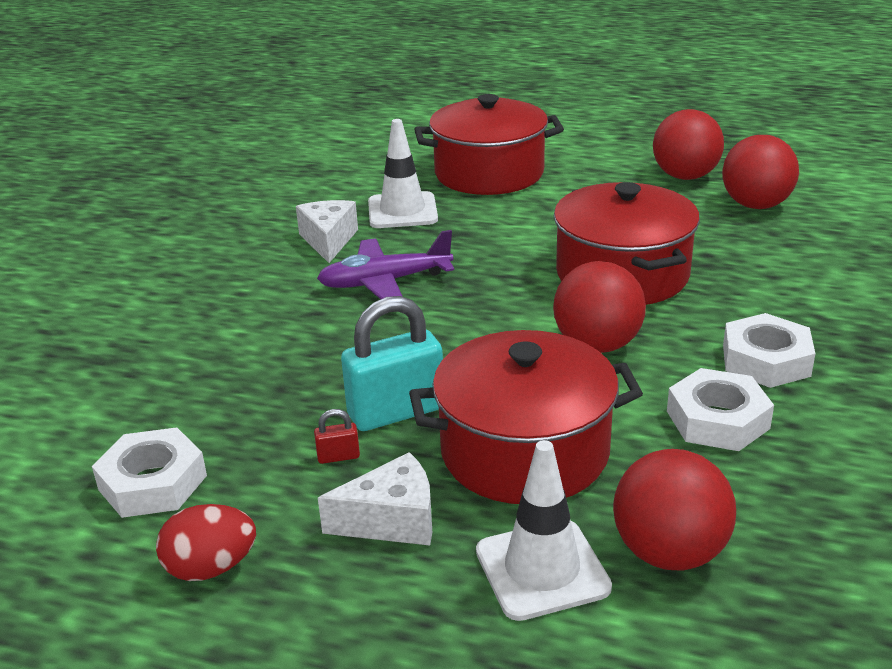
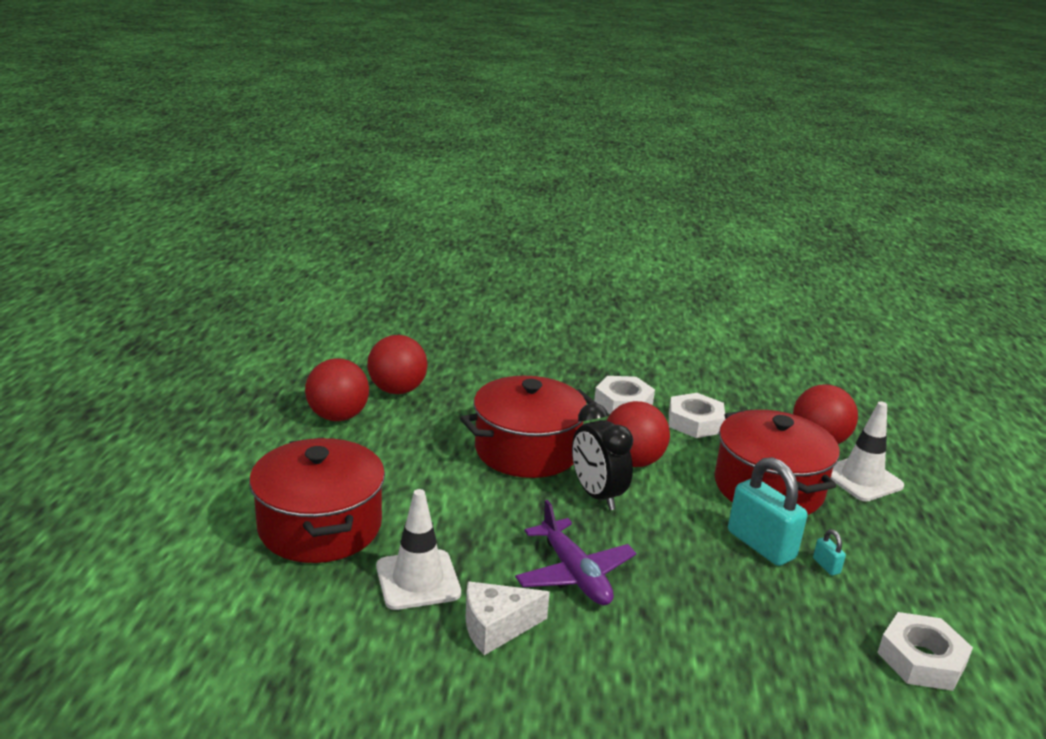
camera: 105 degrees left, 5 degrees down
red egg [156,504,256,581] -> none
red padlock [314,409,360,464] -> turquoise padlock [813,529,846,575]
white cheese [318,452,432,546] -> none
none -> black clock [572,403,633,510]

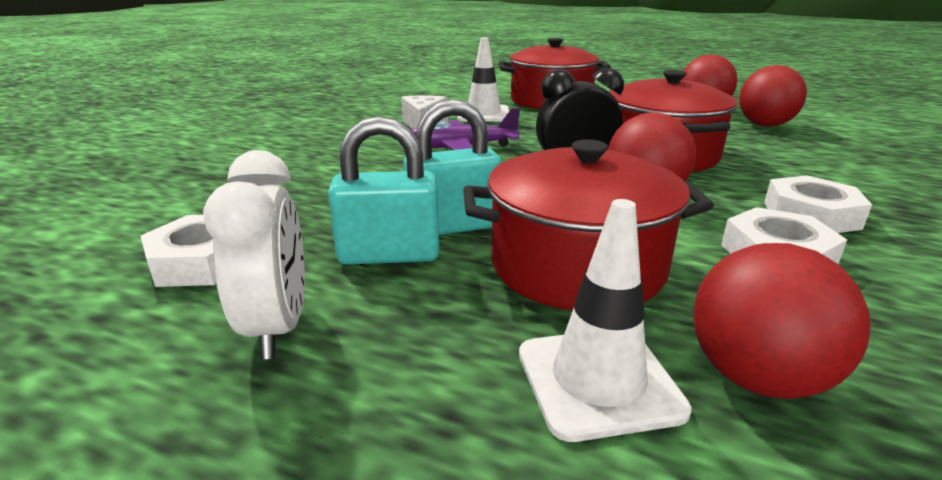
camera: 110 degrees right, 0 degrees up
turquoise padlock [813,529,846,575] -> turquoise padlock [328,116,439,265], size x2.38
none -> white clock [203,150,305,360]

